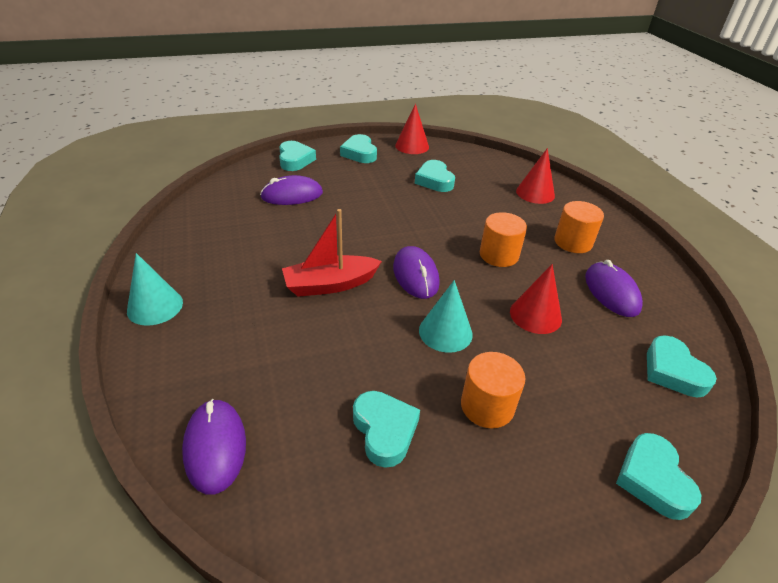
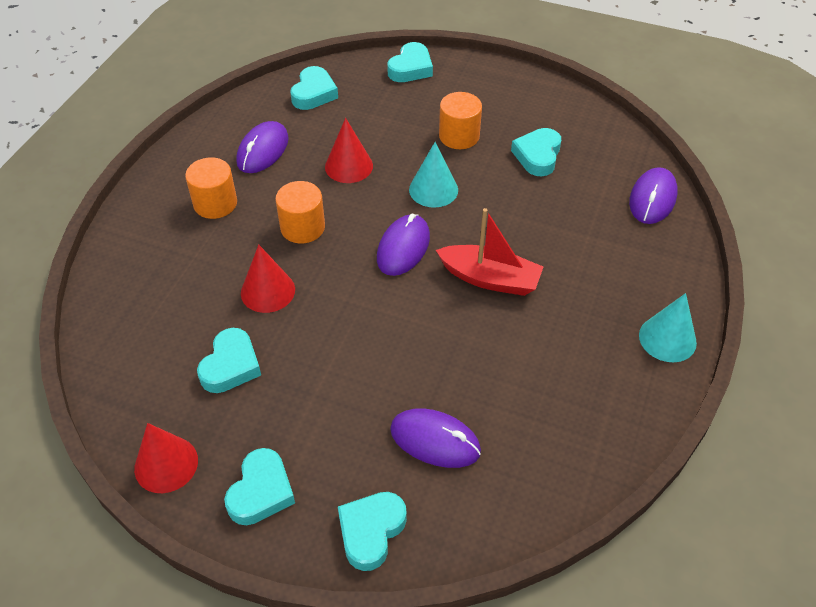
camera: 140 degrees left, 10 degrees up
red cone [516,148,555,204] -> red cone moved to [241,244,295,313]

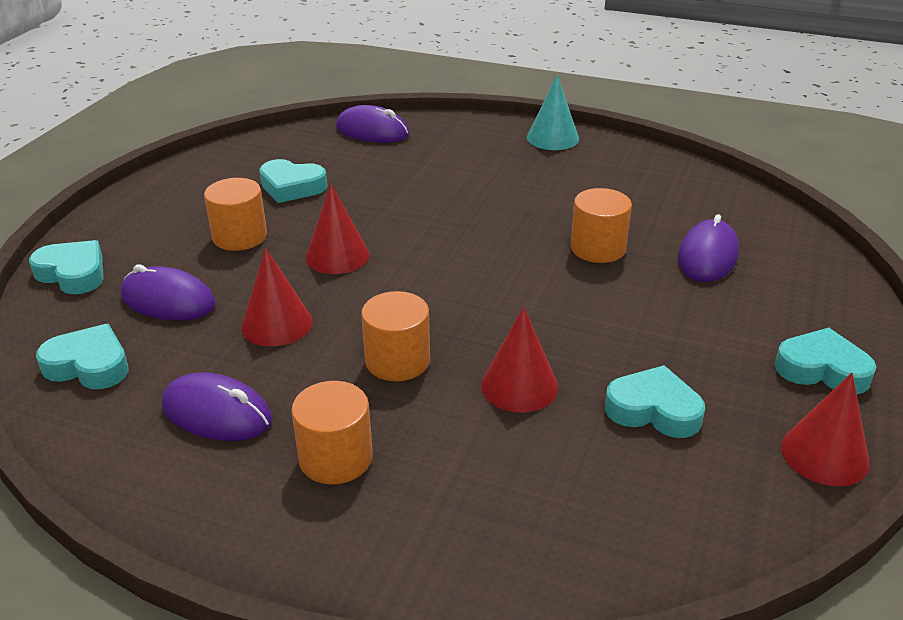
camera: 90 degrees left, 15 degrees down
turquoise heart [338,492,407,571] -> none
purple mouse [377,214,430,276] -> purple mouse moved to [121,265,215,321]
turquoise cone [409,142,458,208] -> red cone [306,184,370,274]
red boat [436,208,543,296] -> none
none -> orange cylinder [570,188,632,263]

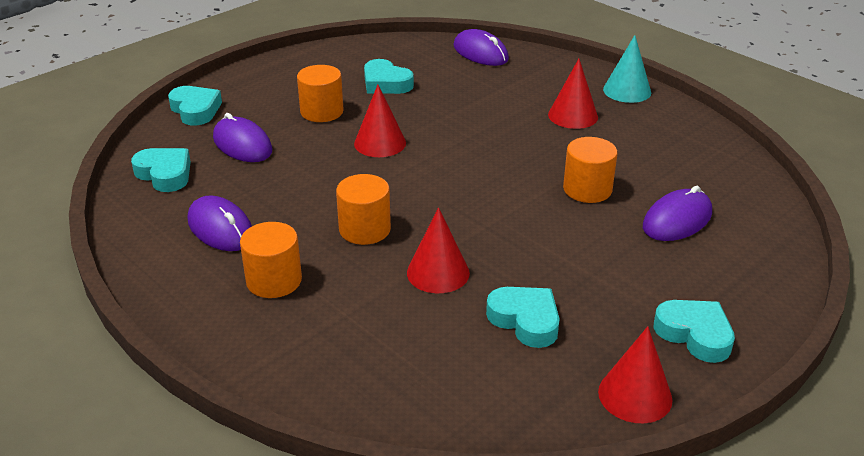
camera: 25 degrees right, 0 degrees up
red cone [241,248,312,346] -> red cone moved to [548,59,598,129]

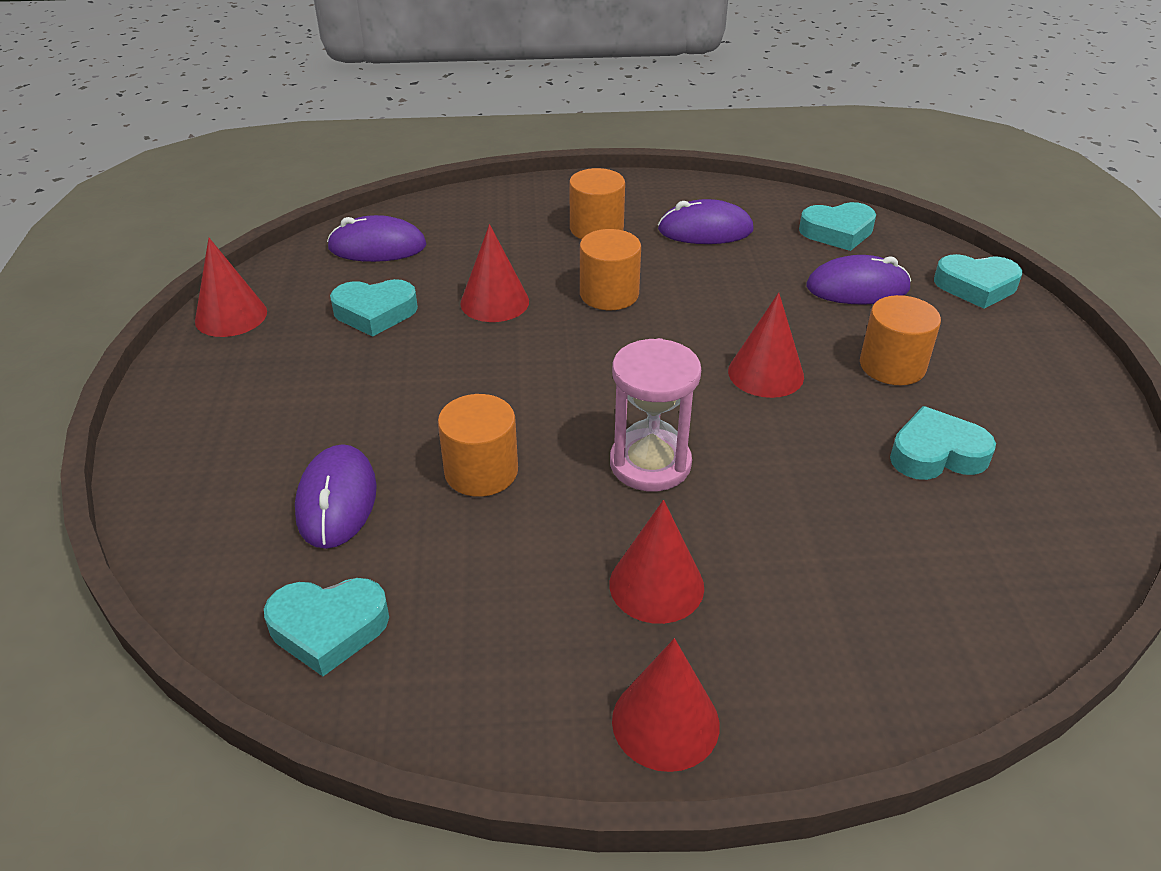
camera: 130 degrees right, 5 degrees up
purple mouse [453,29,509,66] -> purple mouse moved to [327,215,426,262]
turquoise cone [603,35,651,103] -> red cone [612,638,720,772]
turquoise heart [654,300,735,363] -> turquoise heart moved to [264,578,389,676]
none -> pink hourglass [610,338,701,491]

